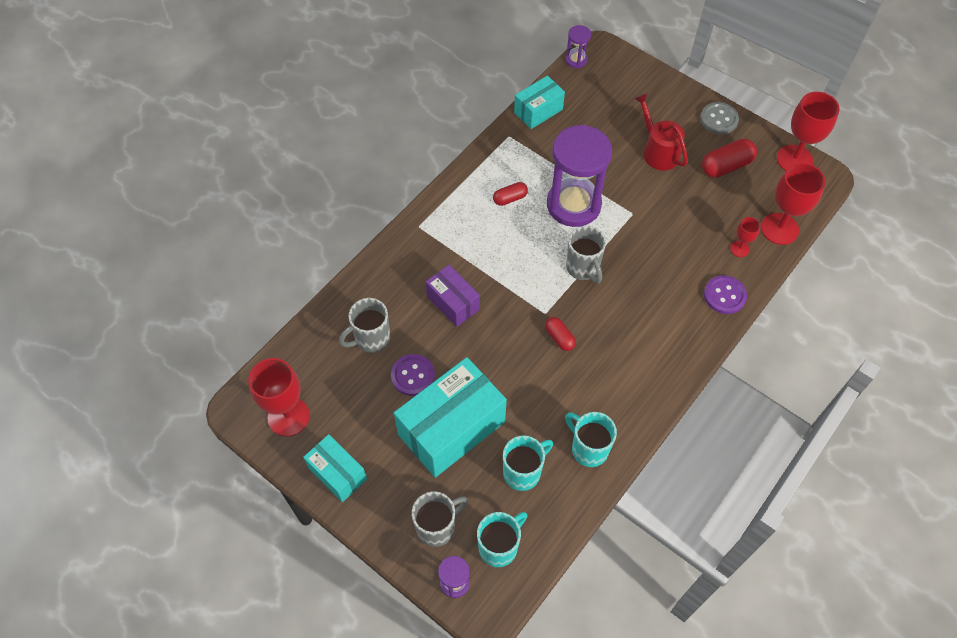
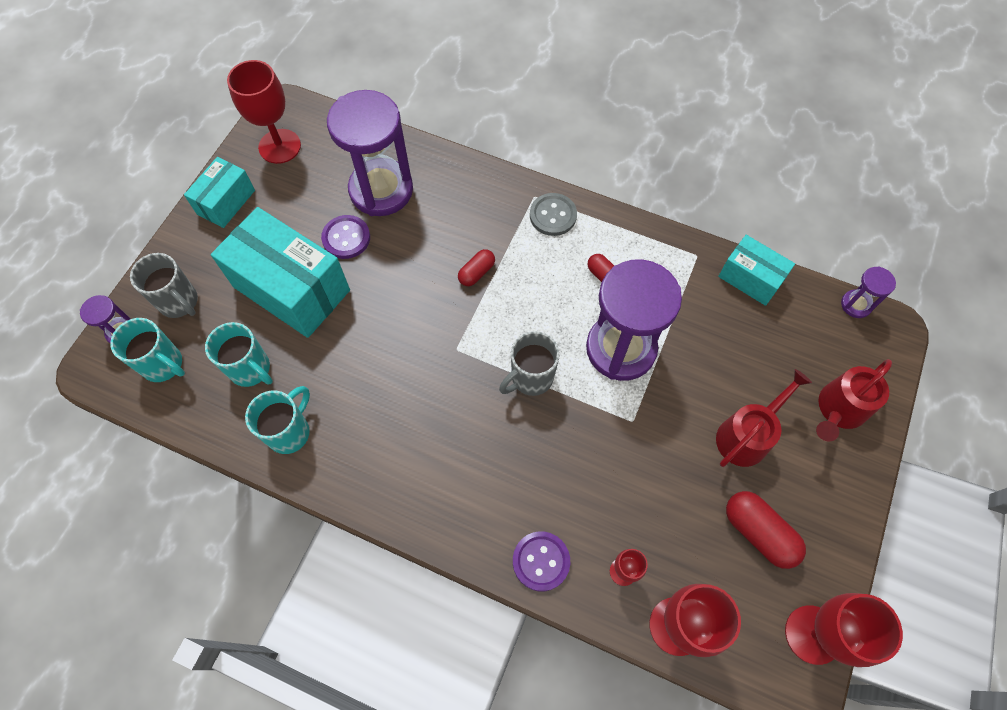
camera: 75 degrees right, 5 degrees up
grey mug [339,298,390,353] -> purple hourglass [327,90,413,216]
purple box [426,265,480,327] -> none
red capsule [545,317,576,351] -> red capsule moved to [458,249,495,286]
grey button [700,102,739,134] -> grey button moved to [530,193,577,236]
none -> red watering can [816,359,892,441]

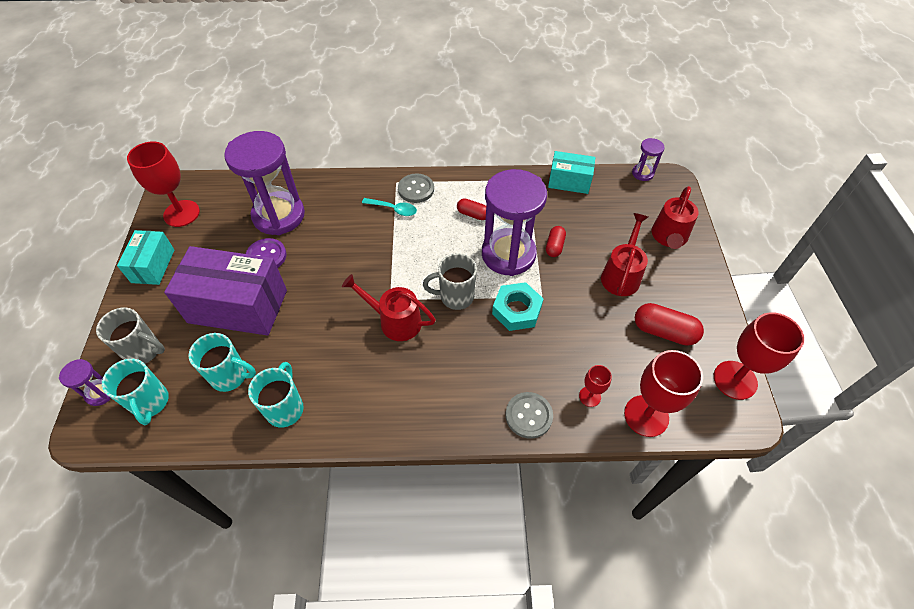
camera: 25 degrees left, 10 degrees down
turquoise mug [110,318,185,382] -> turquoise mug turned 60 degrees clockwise [102,358,169,425]
turquoise box [211,207,350,338] -> purple box [164,246,287,336]
red capsule [458,249,495,286] -> red capsule moved to [546,226,566,257]
grey mug [499,331,560,396] -> grey mug turned 60 degrees clockwise [423,253,477,310]
purple button [513,531,570,592] -> grey button [506,392,553,439]
none -> red watering can [342,274,436,341]
none -> turquoise spoon [362,198,417,216]
none -> turquoise nut [492,282,544,331]

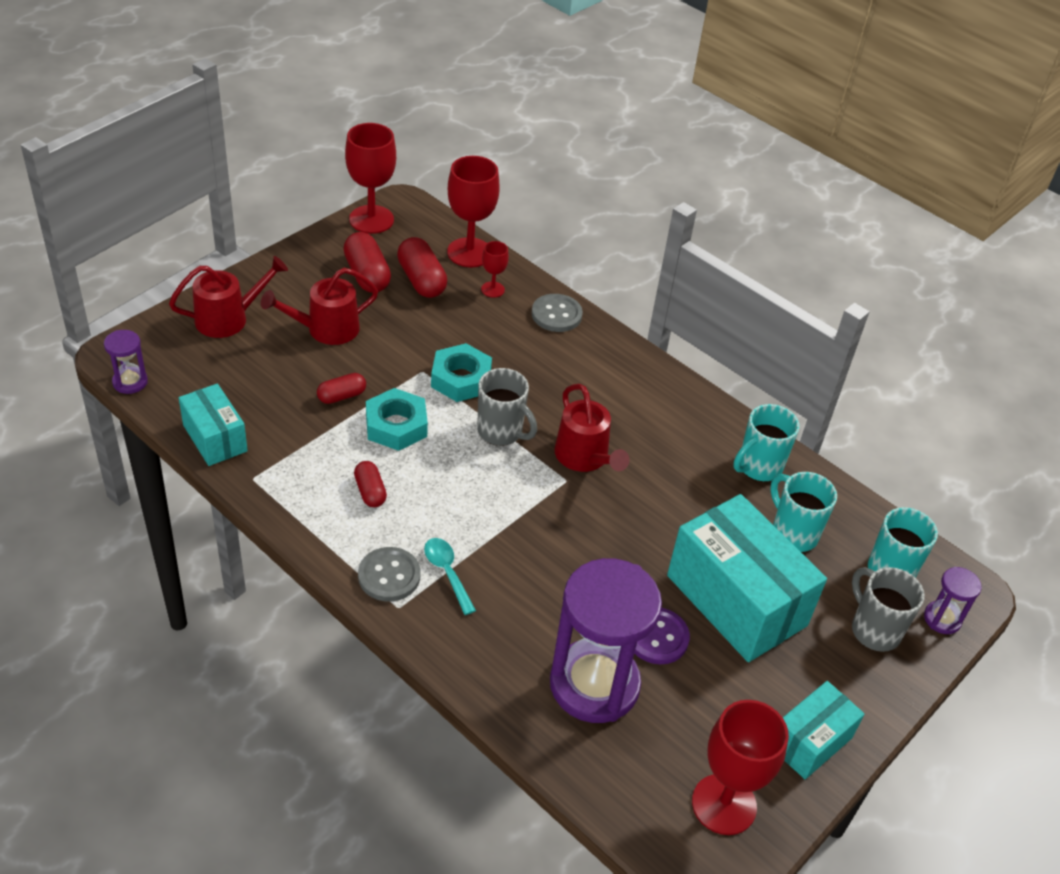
camera: 140 degrees left, 10 degrees down
purple box [164,246,287,336] -> turquoise box [667,494,827,662]
purple hourglass [482,169,547,276] -> turquoise nut [366,388,428,451]
none -> red capsule [397,237,447,298]

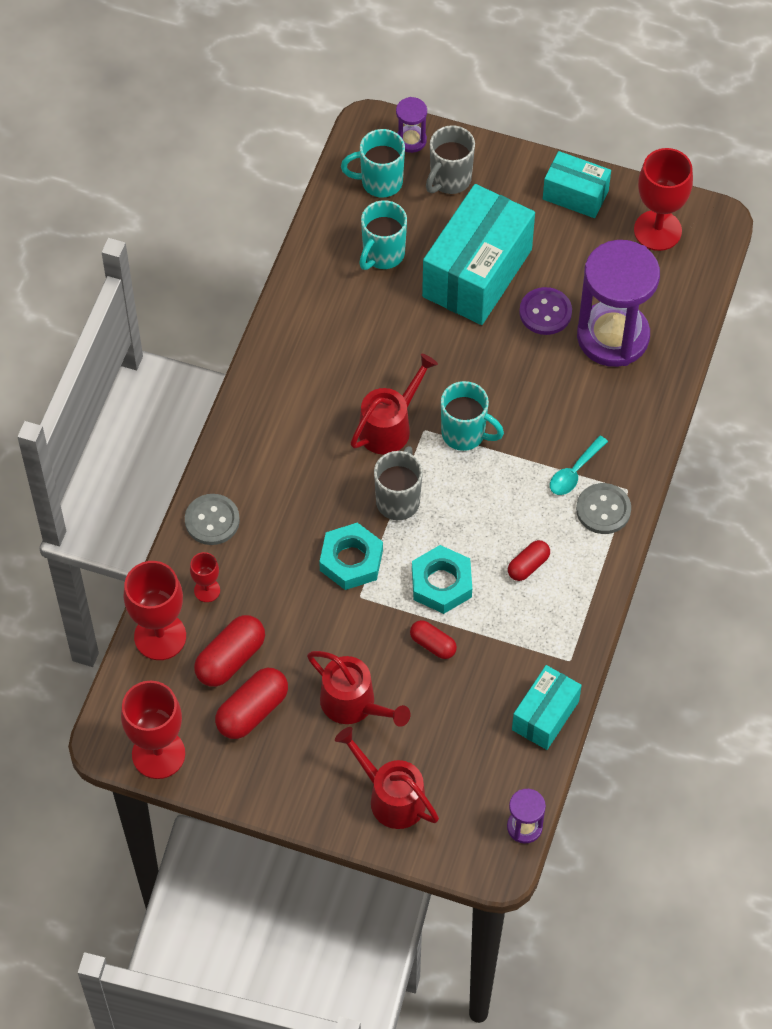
camera: 110 degrees left, 15 degrees up
turquoise mug [733,404,800,482] -> turquoise mug moved to [441,381,504,451]

